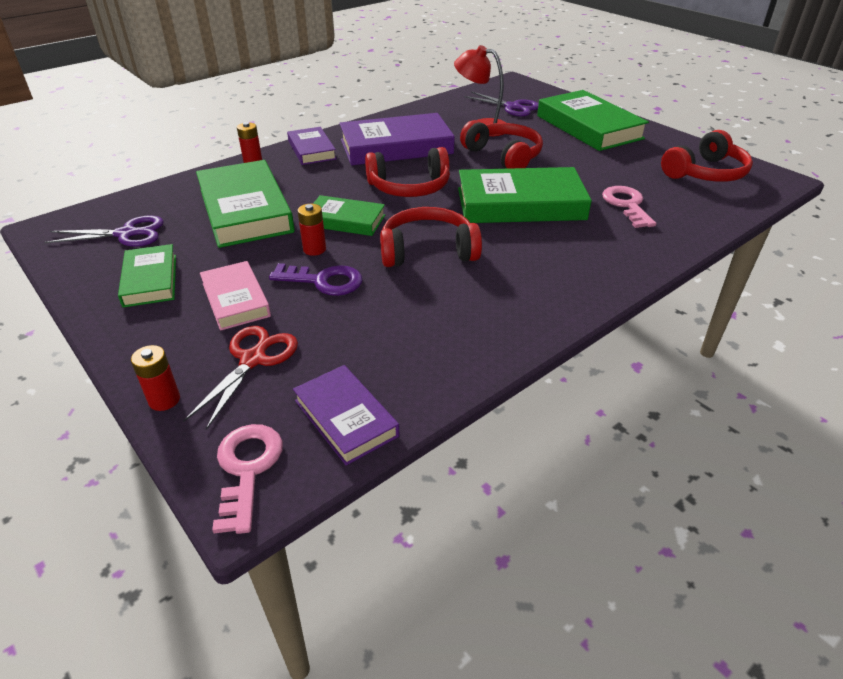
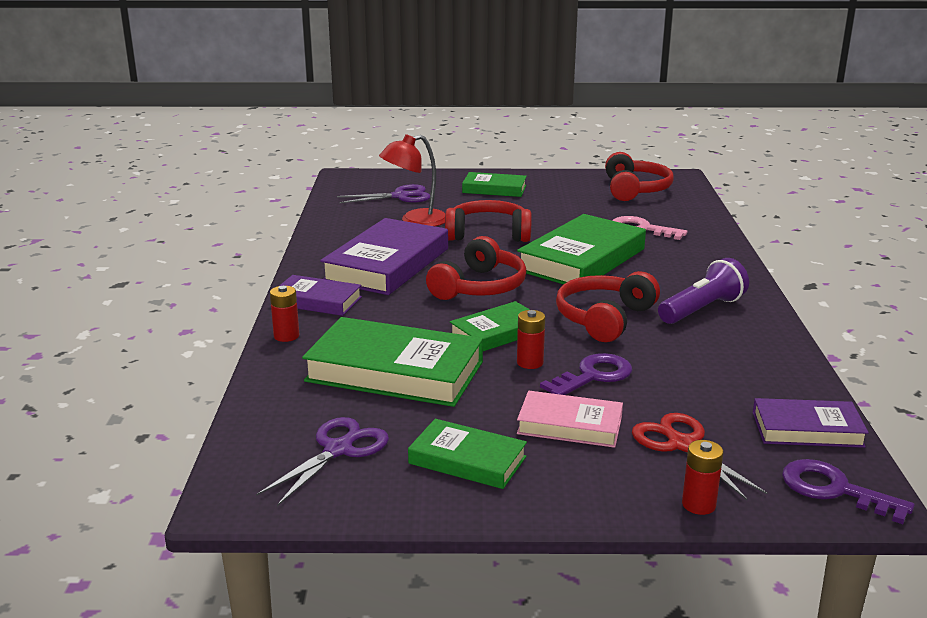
camera: 50 degrees left, 15 degrees down
pink key [212,424,283,534] -> purple key [782,459,915,524]
green book [537,90,649,151] -> green book [462,172,527,197], size x0.57
none -> purple flashlight [658,258,749,324]

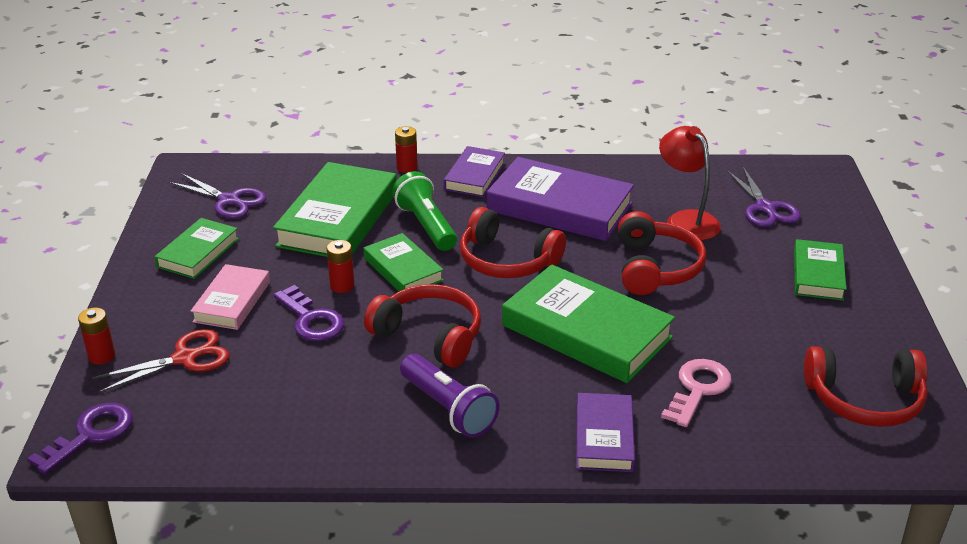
camera: 90 degrees right, 10 degrees up
purple book [753,398,869,448] -> purple book moved to [576,393,635,472]
none -> green flashlight [392,171,457,251]

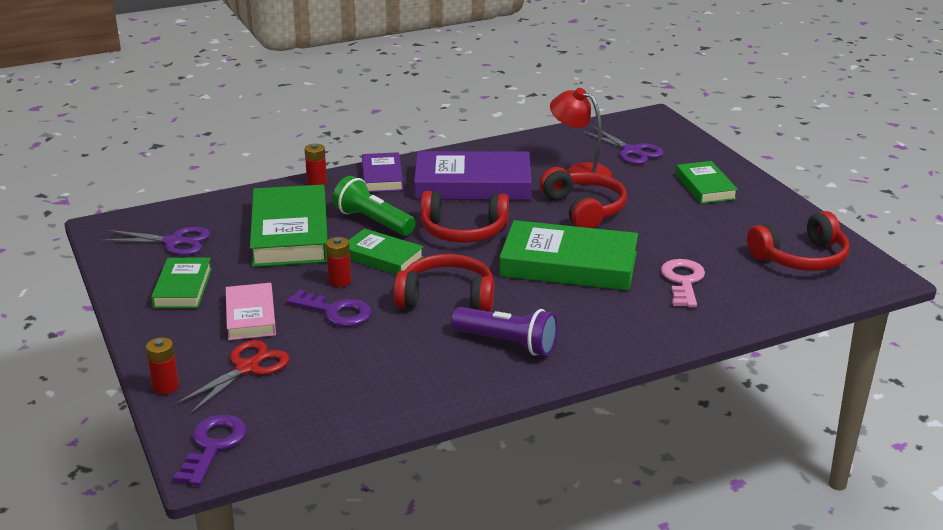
camera: 25 degrees left, 5 degrees down
purple book [576,393,635,472] -> none

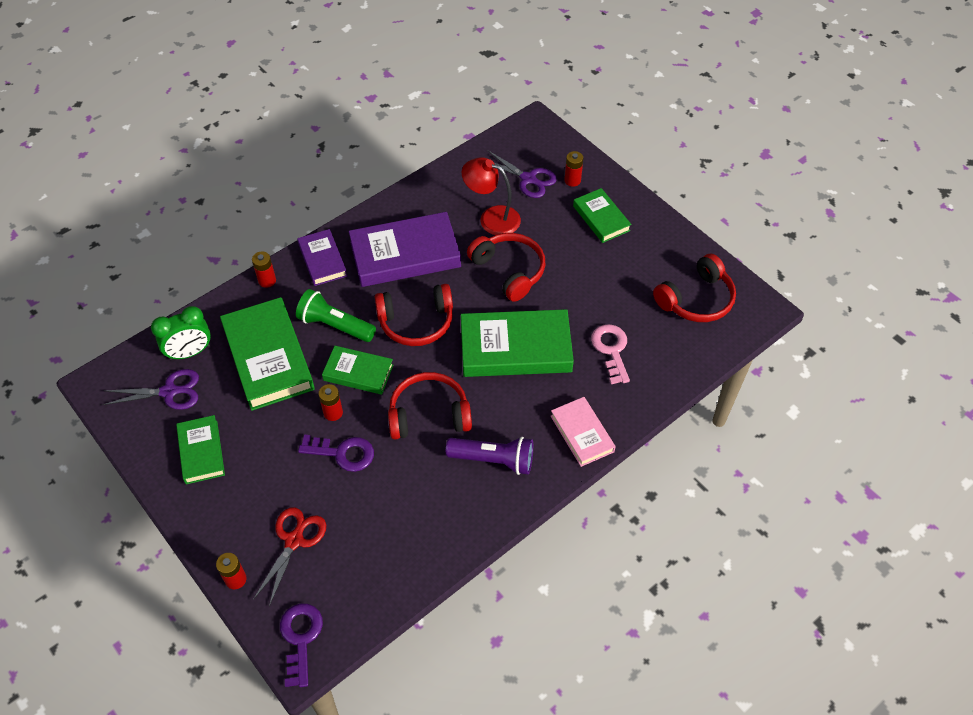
camera: 15 degrees left, 25 degrees up
pink book [226,283,276,340] -> pink book moved to [551,397,616,467]
none -> green clock [151,306,211,360]
none -> red battery [564,151,583,187]

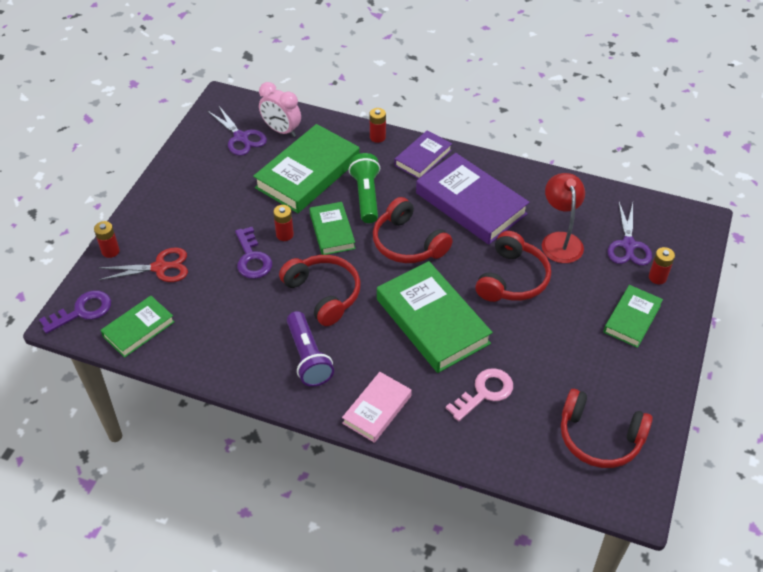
camera: 60 degrees right, 5 degrees down
green clock [151,306,211,360] -> pink clock [259,82,301,137]
green book [176,415,225,484] -> green book moved to [101,296,175,358]

